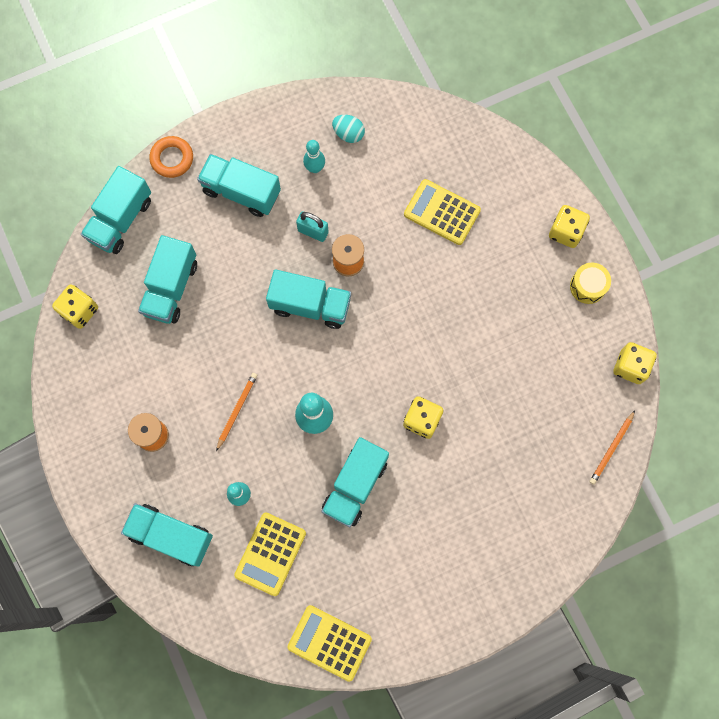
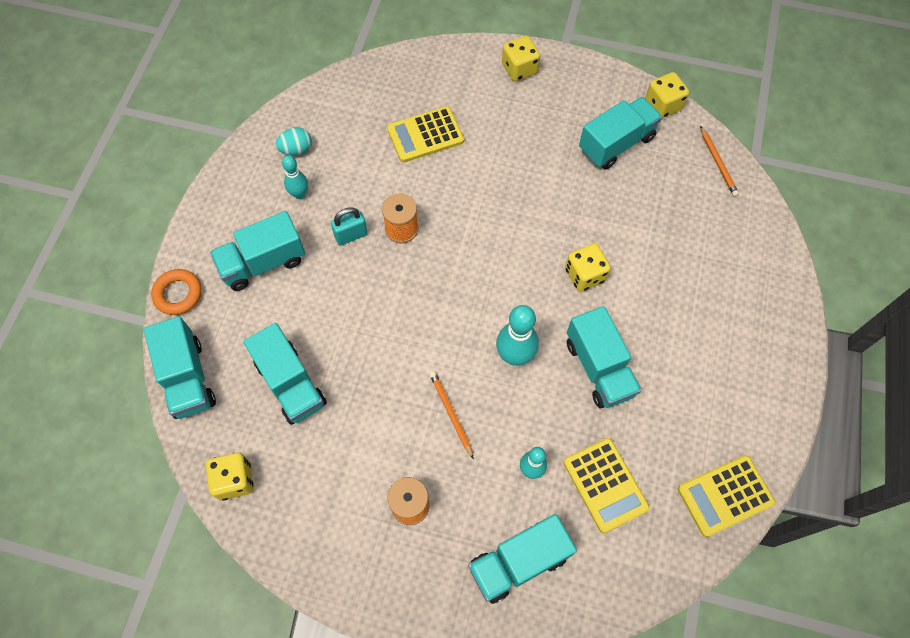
camera: 50 degrees left, 10 degrees down
turquoise truck [266,269,351,329] -> turquoise truck moved to [579,97,662,170]
yellow drum [570,262,611,304] -> none

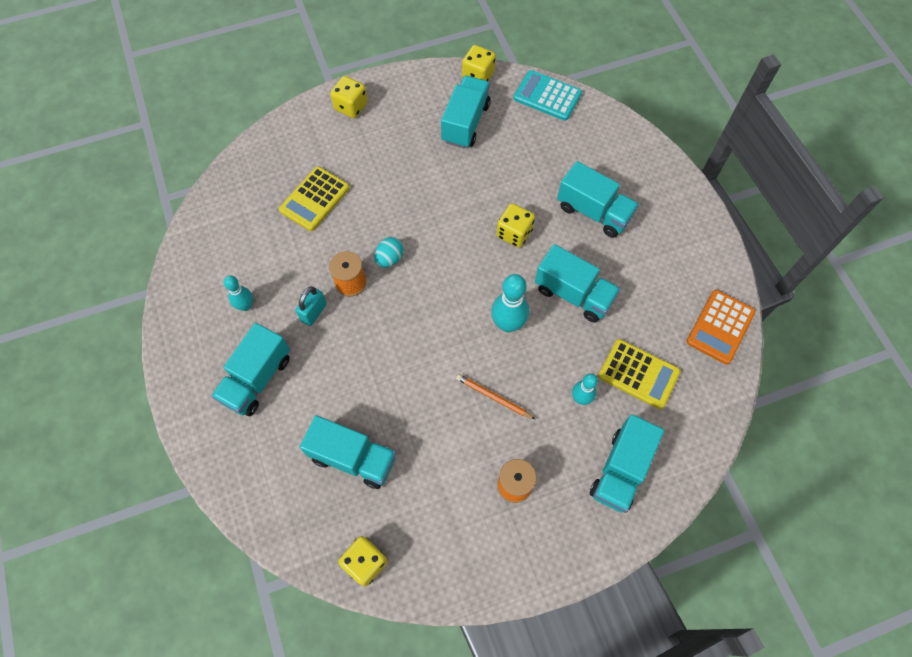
camera: 35 degrees left, 0 degrees up
turquoise truck [144,316,216,419] -> turquoise truck moved to [557,161,639,238]
orange ring [151,269,202,315] -> none
turquoise egg [275,127,312,156] -> turquoise egg moved to [374,237,404,268]
yellow calculator [678,455,775,537] -> orange calculator [686,290,756,364]
orange pencil [700,126,739,197] -> turquoise calculator [513,70,582,121]

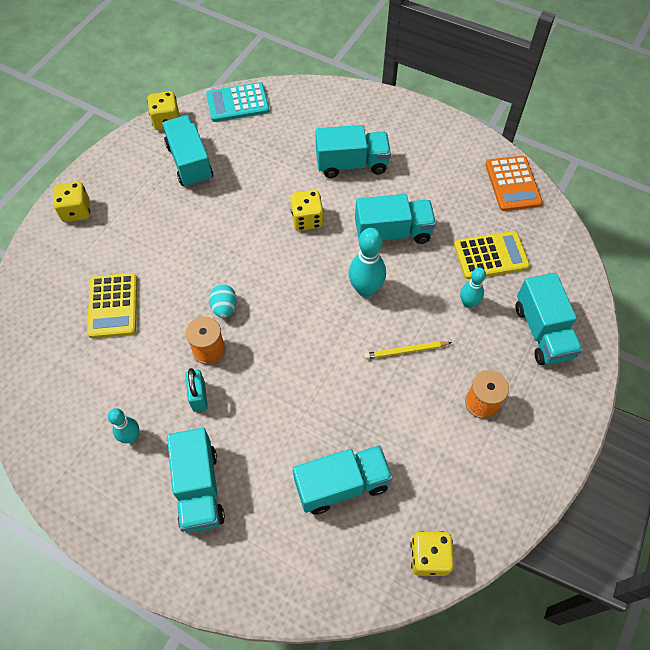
camera: 40 degrees left, 5 degrees down
orange pencil [456,374,535,419] -> yellow pencil [364,341,452,359]

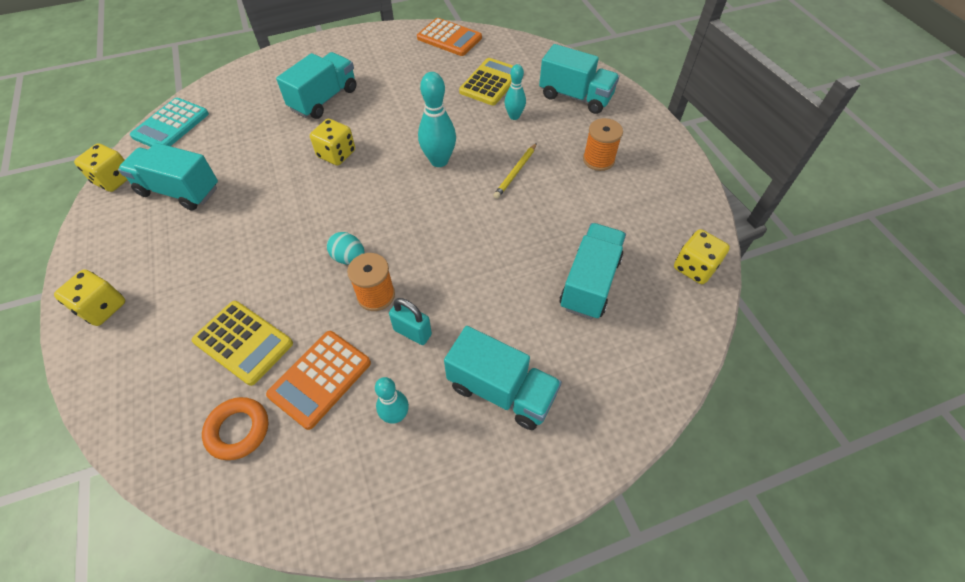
camera: 50 degrees left, 5 degrees down
turquoise truck [355,194,436,244] -> none
none -> orange ring [202,397,268,460]
none -> orange calculator [266,331,371,430]

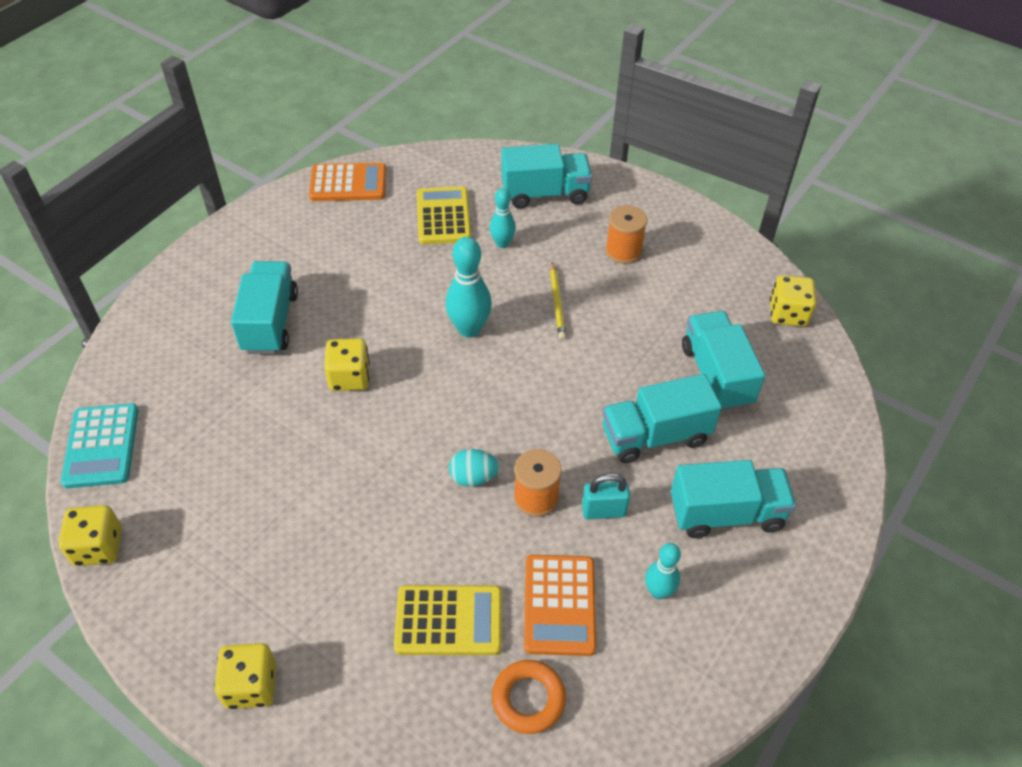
camera: 35 degrees left, 5 degrees down
turquoise truck [118,143,218,211] -> turquoise truck moved to [602,374,722,463]

